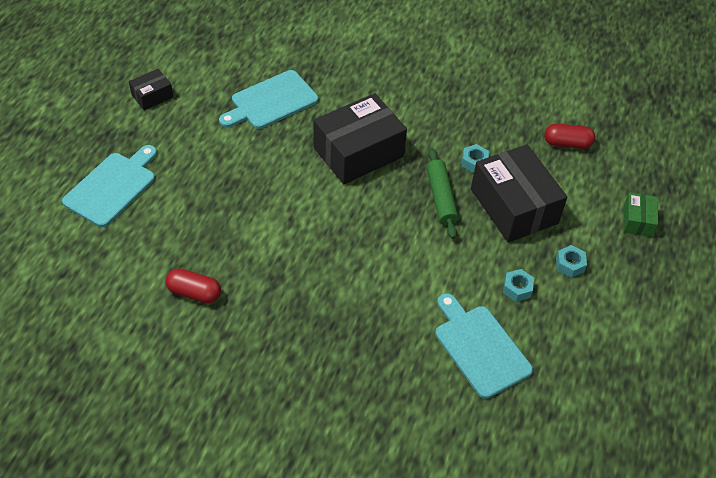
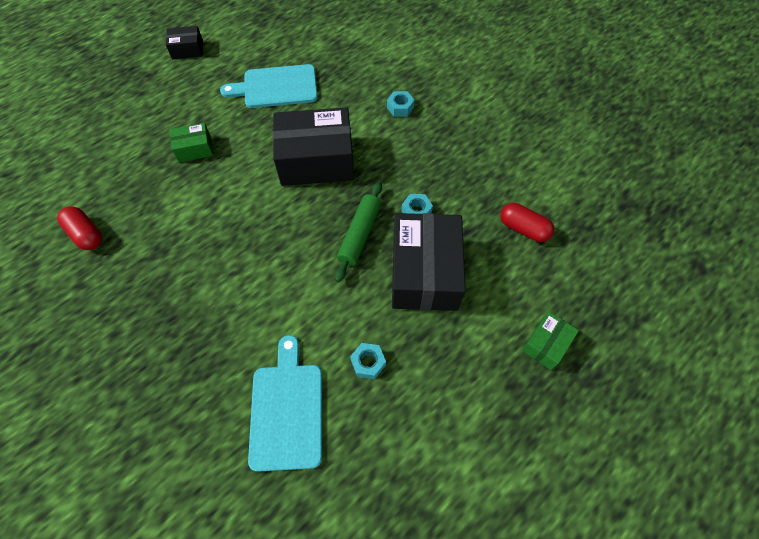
camera: 30 degrees right, 10 degrees up
turquoise cutting board [62,145,157,227] -> none
turquoise nut [556,245,587,278] -> turquoise nut moved to [387,91,414,117]
none -> green box [170,123,213,162]

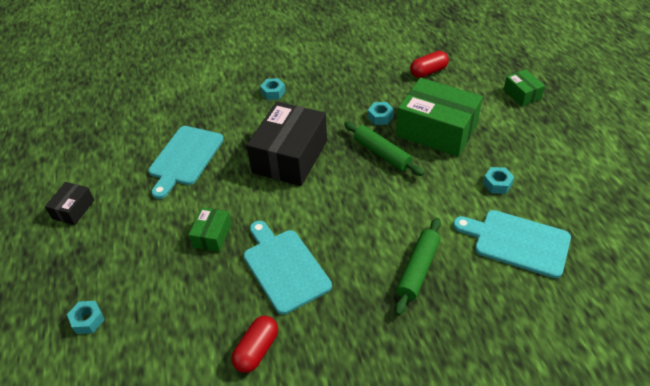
camera: 60 degrees left, 15 degrees down
red capsule [57,206,102,250] -> red capsule turned 45 degrees counterclockwise [231,316,278,373]
black box [392,213,466,311] -> green box [397,78,483,157]
none -> turquoise nut [67,301,105,334]
none -> turquoise cutting board [243,221,332,315]
none -> green rolling pin [395,218,441,315]

